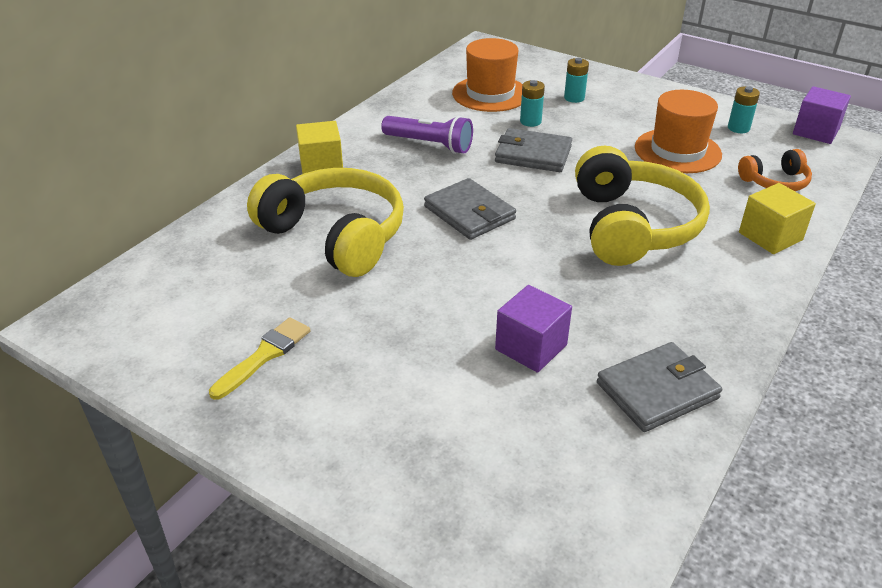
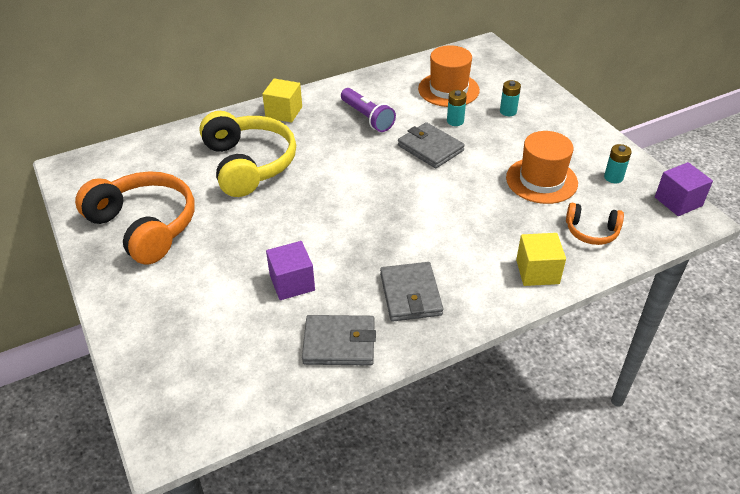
camera: 30 degrees right, 5 degrees up
yellow brush [209,317,311,400] -> orange headphones [75,171,194,264]
grey wallet [424,178,516,240] -> grey wallet moved to [380,262,444,322]
yellow headphones [575,146,710,266] -> none

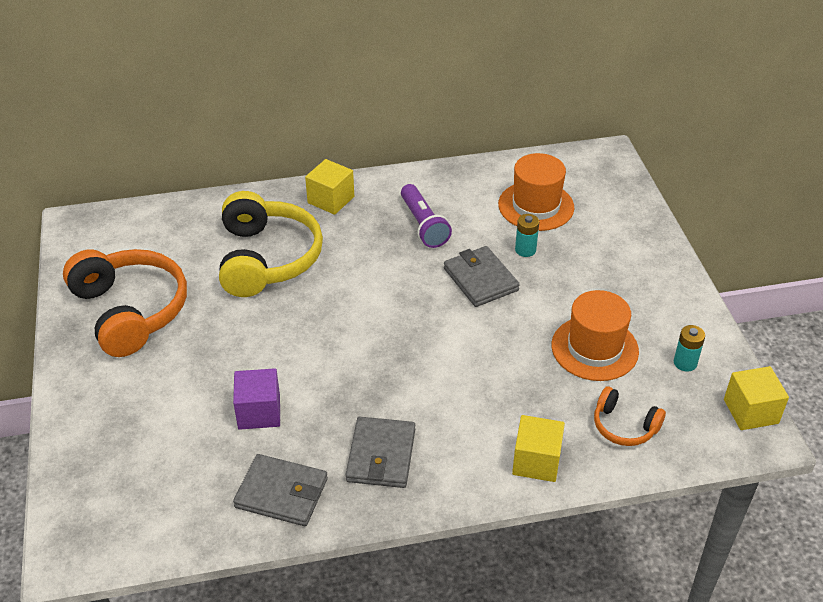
camera: 15 degrees right, 0 degrees up
turquoise battery [500,80,521,116] -> none
purple cube [655,162,713,216] -> yellow cube [724,366,789,430]

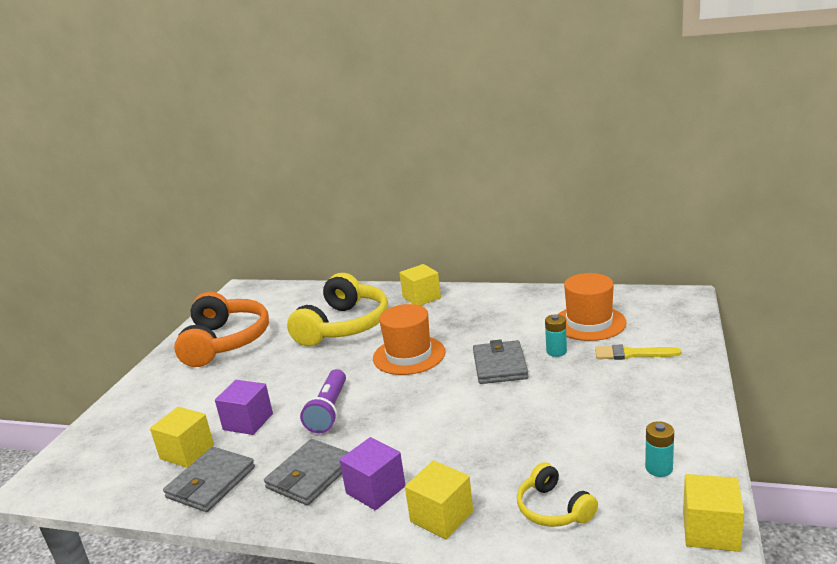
camera: 30 degrees right, 20 degrees down
grey wallet [233,454,328,526] -> grey wallet turned 75 degrees clockwise [163,447,255,512]
purple flashlight [401,184,452,248] -> purple flashlight moved to [300,369,346,433]
orange hat [552,290,639,381] -> orange hat moved to [373,304,445,375]
orange headphones [594,386,666,446] -> yellow headphones [517,462,598,527]
none -> yellow cube [150,407,214,468]
none -> purple cube [339,437,405,510]
none -> yellow brush [595,345,681,360]

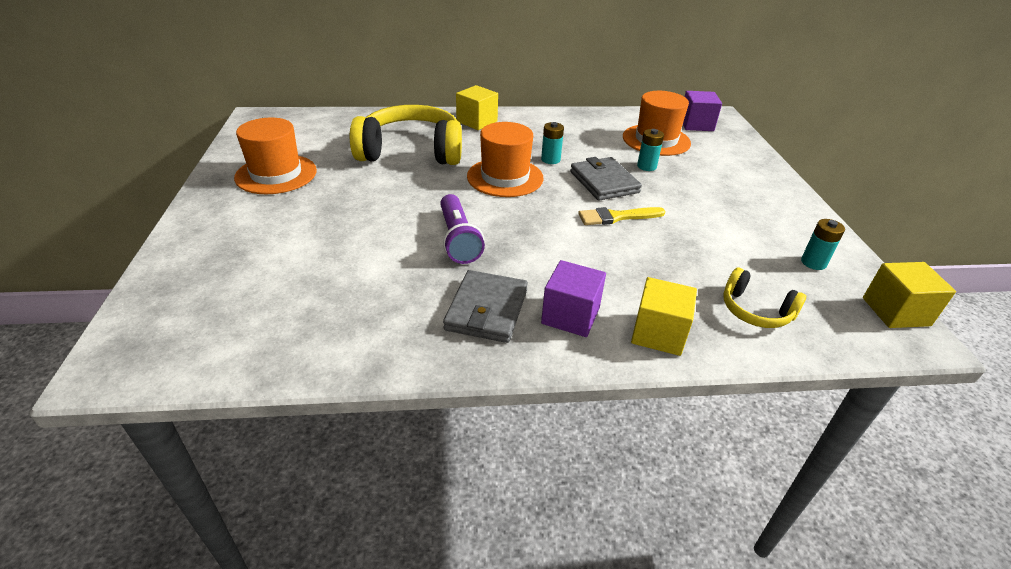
camera: 25 degrees left, 15 degrees up
yellow cube [150,407,214,468] -> none
grey wallet [163,447,255,512] -> none
orange headphones [174,292,269,367] -> orange hat [234,118,317,194]
purple cube [215,380,273,435] -> purple cube moved to [683,91,722,131]
yellow headphones [287,273,388,346] -> yellow headphones turned 90 degrees counterclockwise [350,105,462,165]
yellow brush [595,345,681,360] -> yellow brush moved to [578,207,665,225]
none -> turquoise battery [541,122,564,164]

